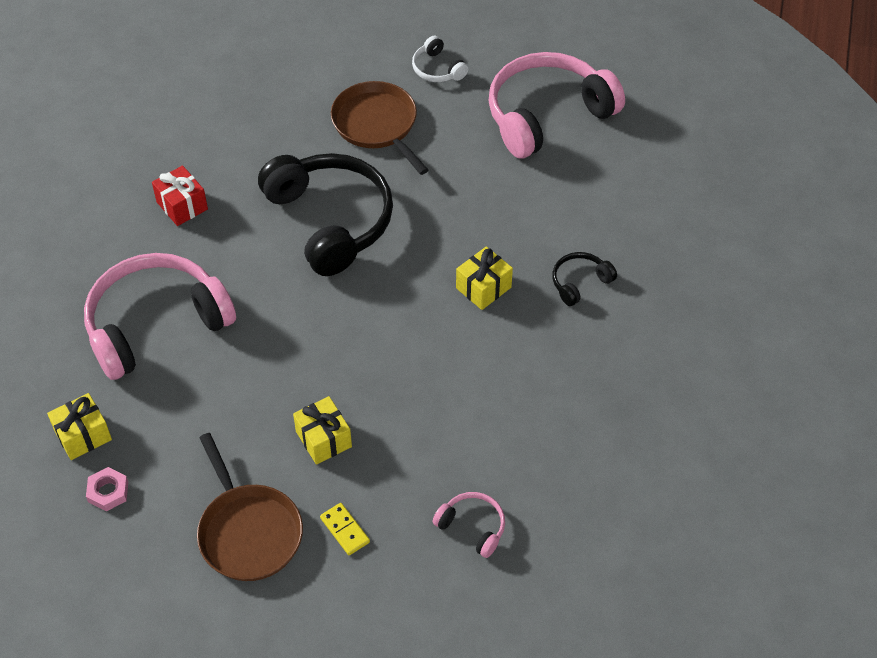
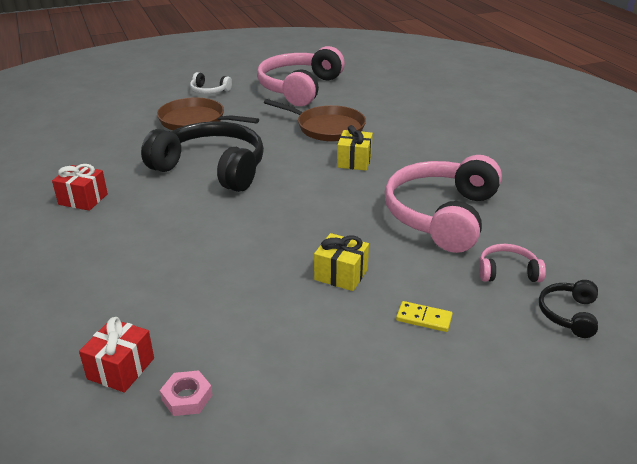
camera: 35 degrees left, 20 degrees down
yellow gift [47,393,112,460] -> red gift [79,317,154,393]
pink headphones [84,253,236,380] -> pink headphones moved to [385,155,502,253]
brown pan [197,433,303,581] -> brown pan moved to [264,99,366,142]
black headphones [552,252,617,306] -> black headphones moved to [539,280,598,338]

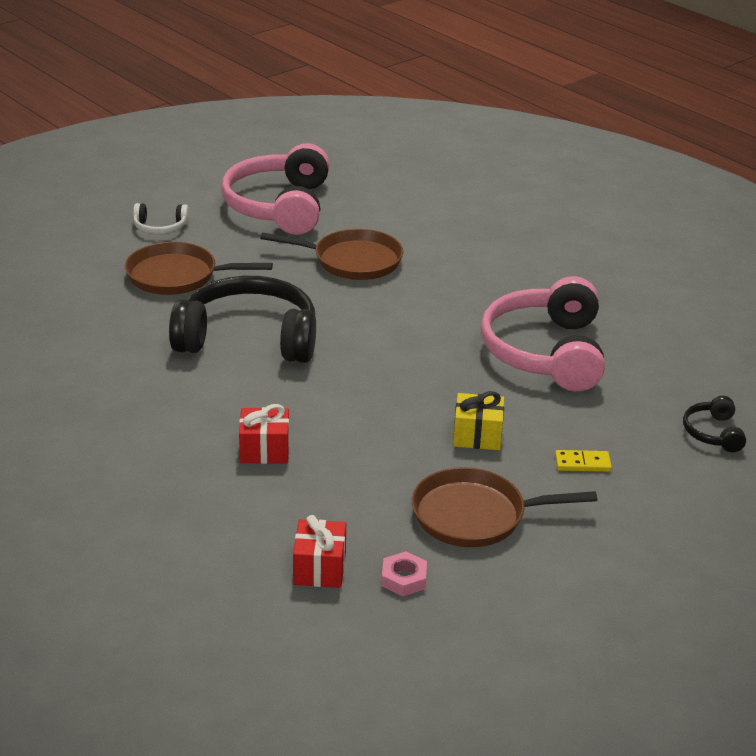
camera: 20 degrees left, 0 degrees up
red gift [52,164,108,211] -> red gift moved to [239,404,289,464]
yellow gift [337,125,373,171] -> none
pink headphones [479,244,546,282] -> none
none -> brown pan [412,467,597,547]

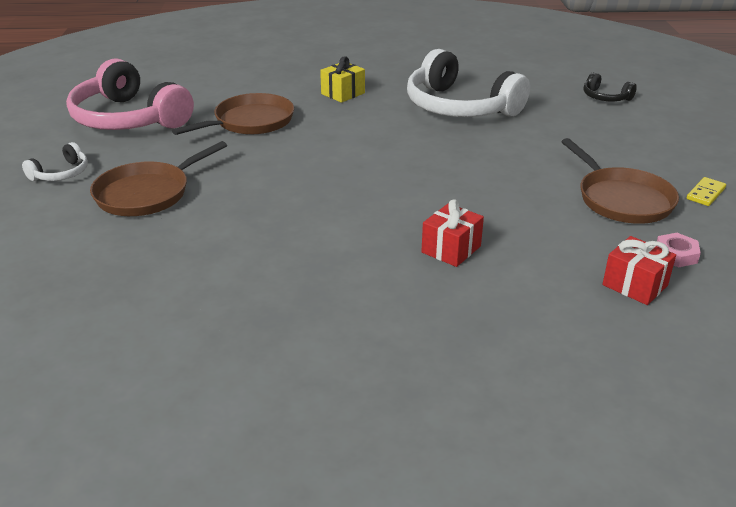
camera: 50 degrees left, 0 degrees up
black headphones [169,276,316,363] -> none
brown pan [412,467,597,547] -> brown pan turned 60 degrees counterclockwise [561,138,679,224]
yellow gift [453,391,504,450] -> yellow gift moved to [320,56,365,103]
pink headphones [481,276,605,391] -> white headphones [407,49,530,117]
yellow domino [555,450,612,472] -> yellow domino moved to [687,177,726,206]

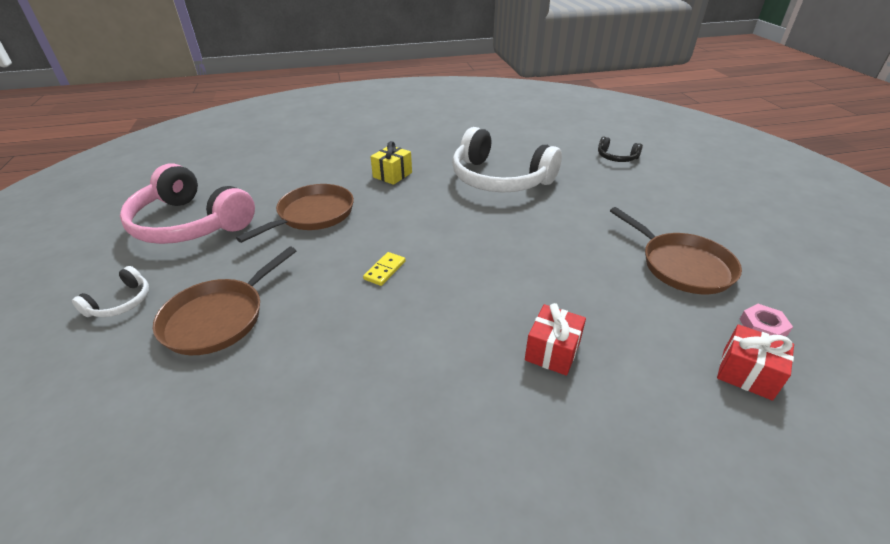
camera: 10 degrees left, 5 degrees up
yellow domino [687,177,726,206] -> yellow domino moved to [363,252,405,286]

